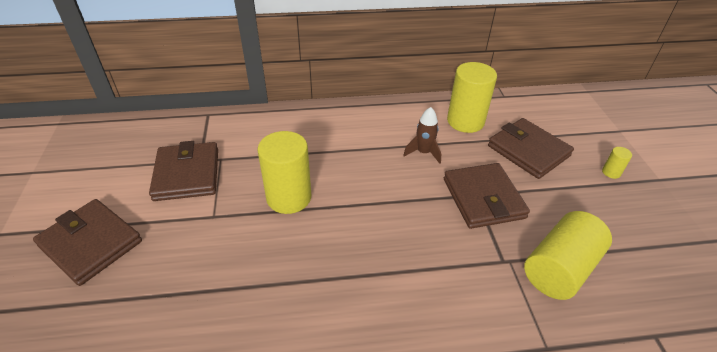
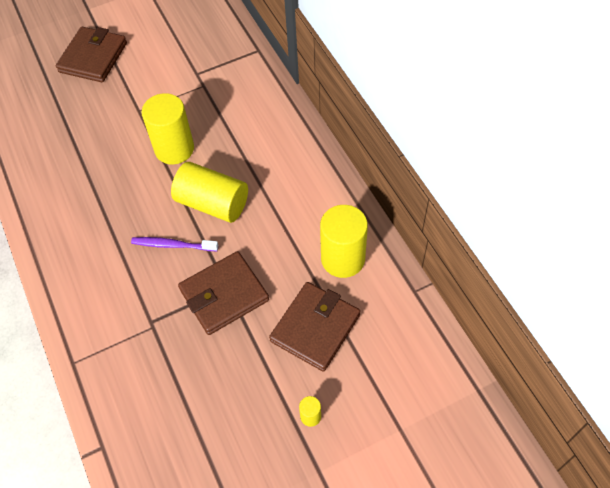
camera: 75 degrees right, 15 degrees up
brown wallet [149,141,218,201] -> none
brown rocket [403,107,441,164] -> none
yellow cylinder [524,211,612,300] -> yellow cylinder moved to [171,162,248,223]
none -> purple toothbrush [131,237,218,251]

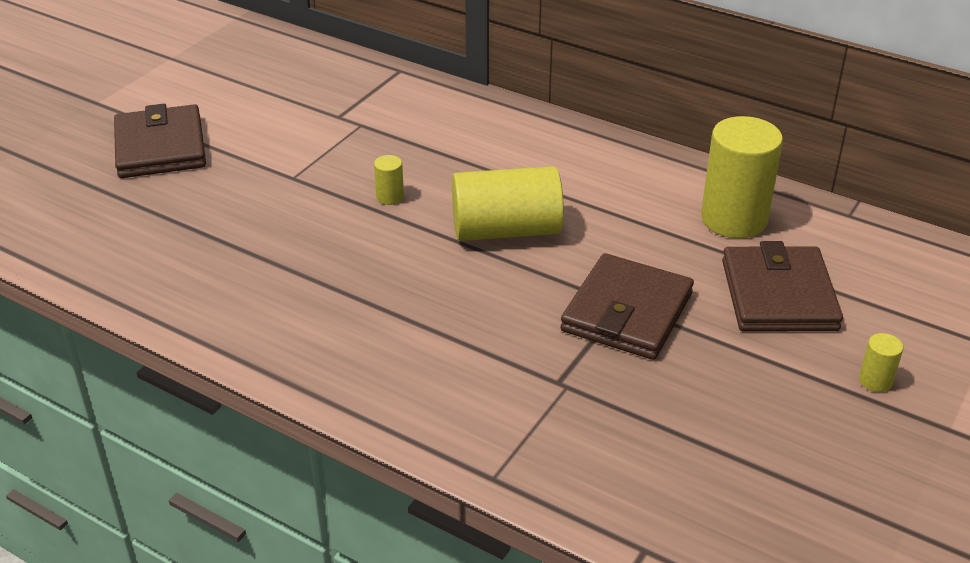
camera: 35 degrees left, 20 degrees down
purple toothbrush [131,237,218,251] -> none
yellow cylinder [142,93,194,164] -> yellow cylinder [374,155,404,205], size x0.43

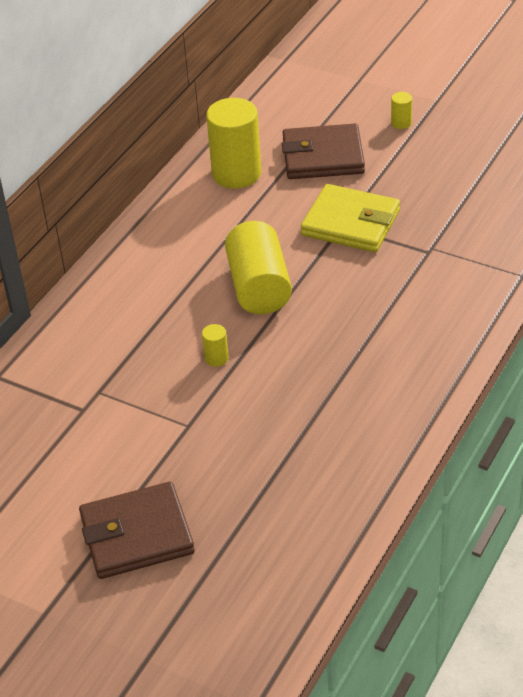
camera: 90 degrees left, 5 degrees up
brown wallet [560,253,694,360] -> yellow wallet [301,184,400,252]

